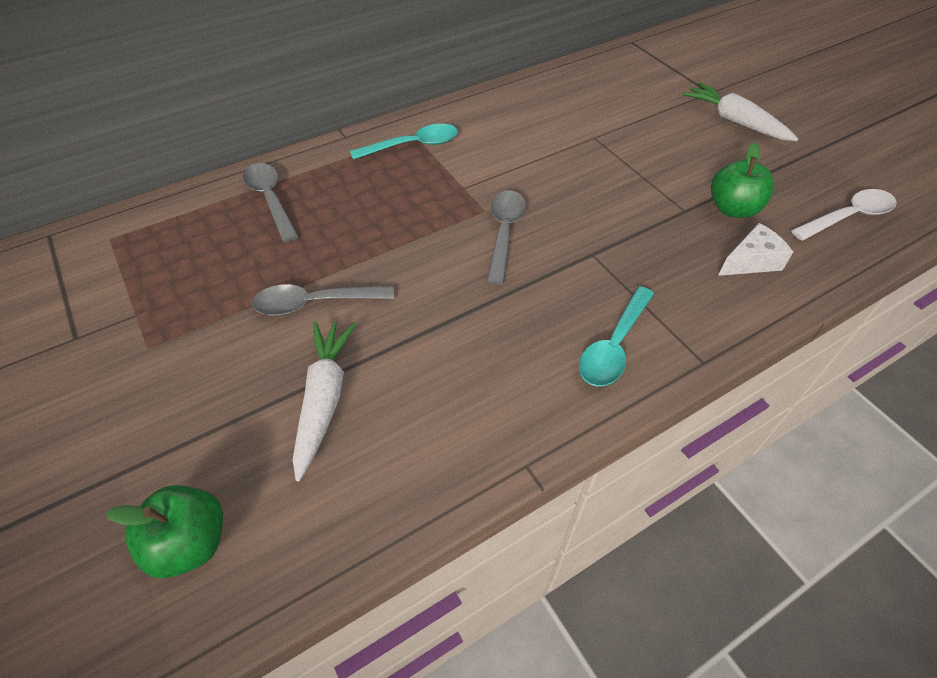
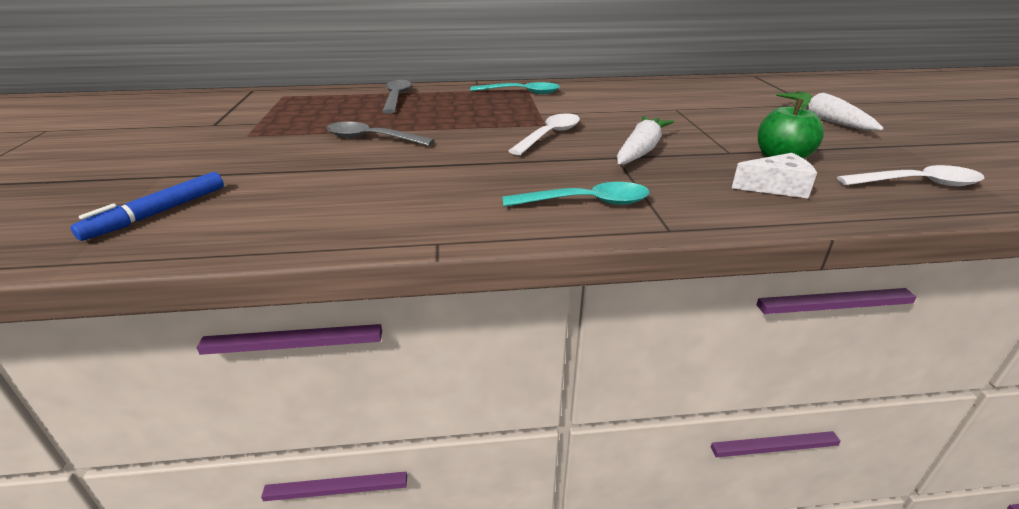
camera: 25 degrees right, 20 degrees down
green apple [106,485,223,578] -> blue marker [70,172,224,241]
white carrot [293,321,356,481] -> white carrot moved to [617,116,674,164]
grey spoon [487,191,526,285] -> white spoon [509,113,580,155]
turquoise spoon [579,286,654,386] -> turquoise spoon turned 150 degrees counterclockwise [502,182,650,207]

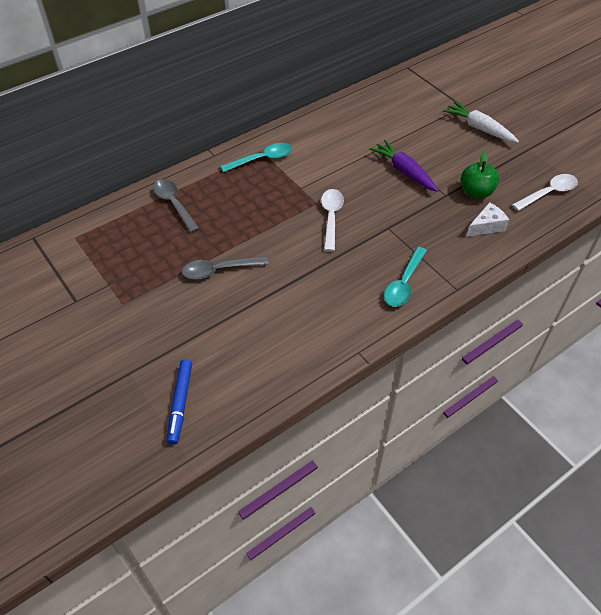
camera: 30 degrees left, 20 degrees up
turquoise spoon [502,182,650,207] -> turquoise spoon turned 150 degrees clockwise [384,247,427,307]
white carrot [617,116,674,164] -> none
none -> purple carrot [369,140,438,192]

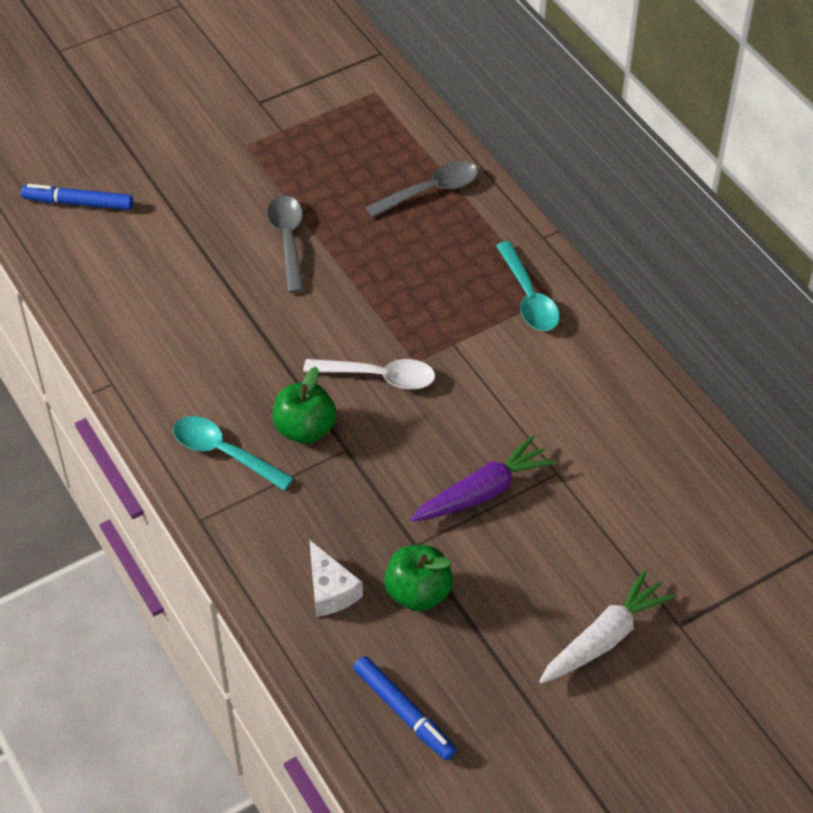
camera: 95 degrees right, 0 degrees up
white spoon [512,174,578,211] -> blue marker [353,656,457,761]
none -> green apple [273,367,337,444]

